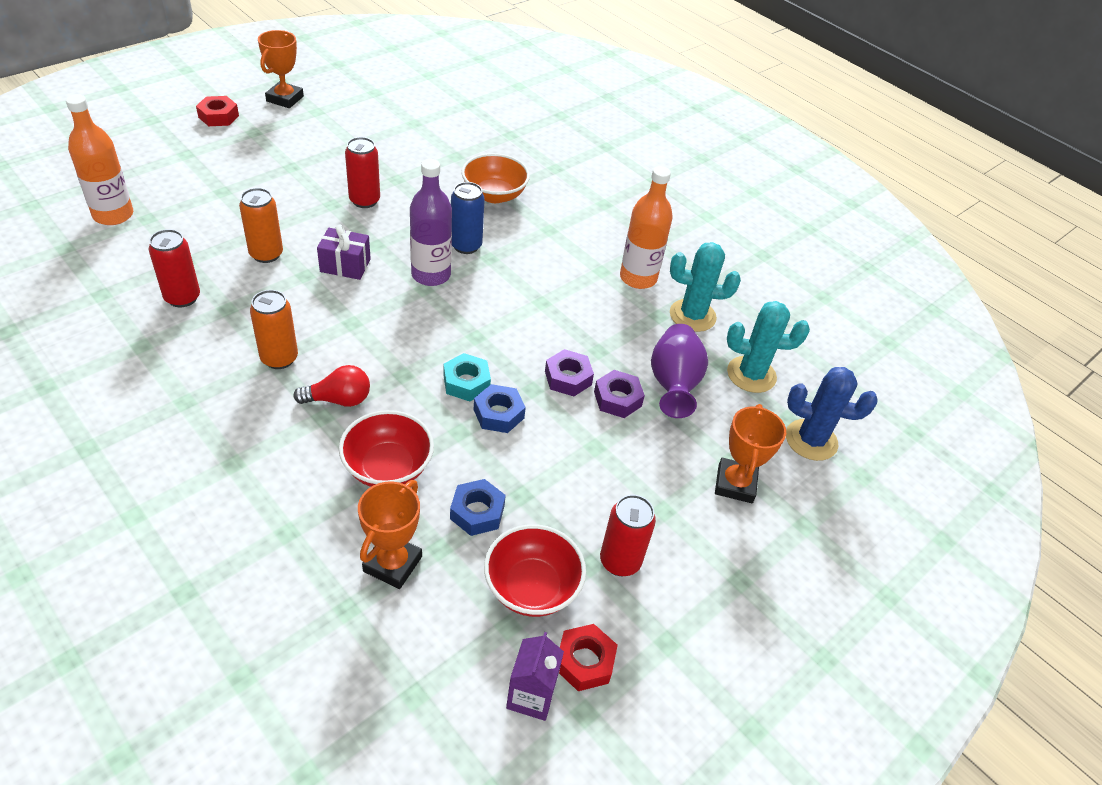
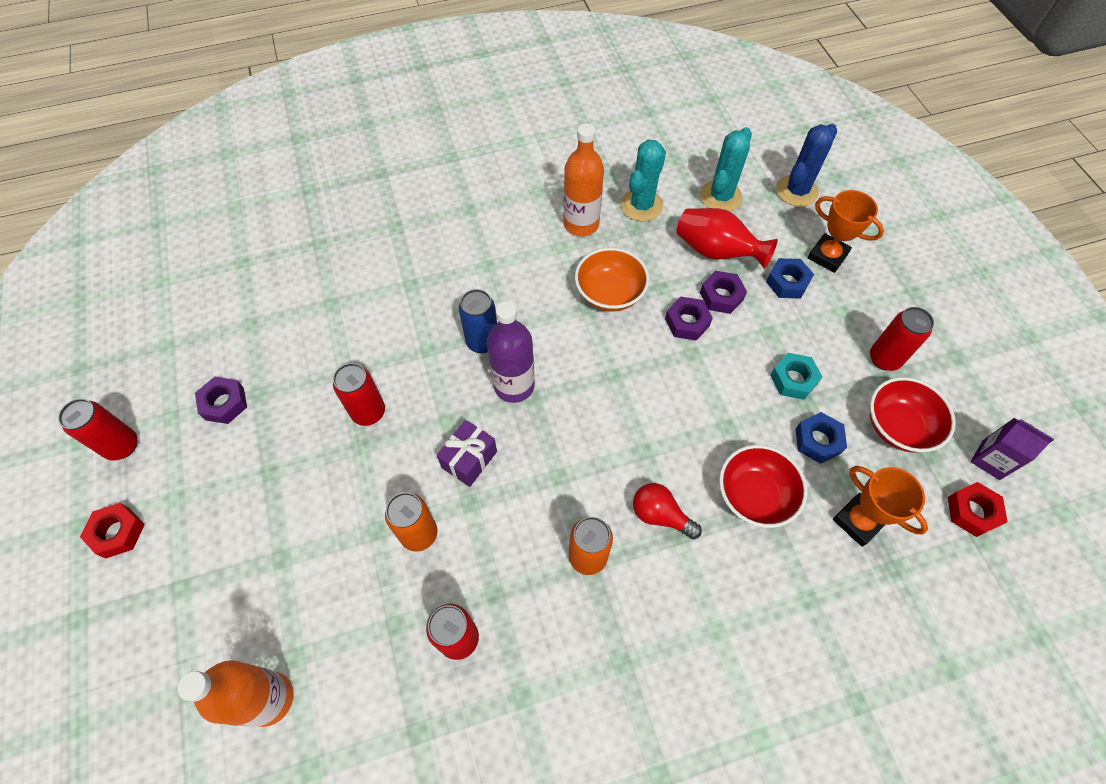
camera: 60 degrees left, 15 degrees up
orange trophy [258,30,304,108] -> red can [58,399,137,461]
red light bulb [293,365,370,407] -> red light bulb turned 75 degrees counterclockwise [633,483,702,539]
turquoise nut [443,353,491,401] -> turquoise nut moved to [770,353,823,400]
orange bowl [461,153,530,203] -> orange bowl moved to [575,247,649,312]
blue nut [474,384,526,433] -> blue nut moved to [766,258,814,299]
red nut [559,624,618,691] -> red nut moved to [948,482,1008,537]
purple vase [651,324,708,418] -> red vase [676,208,778,269]
none -> purple nut [195,377,247,424]

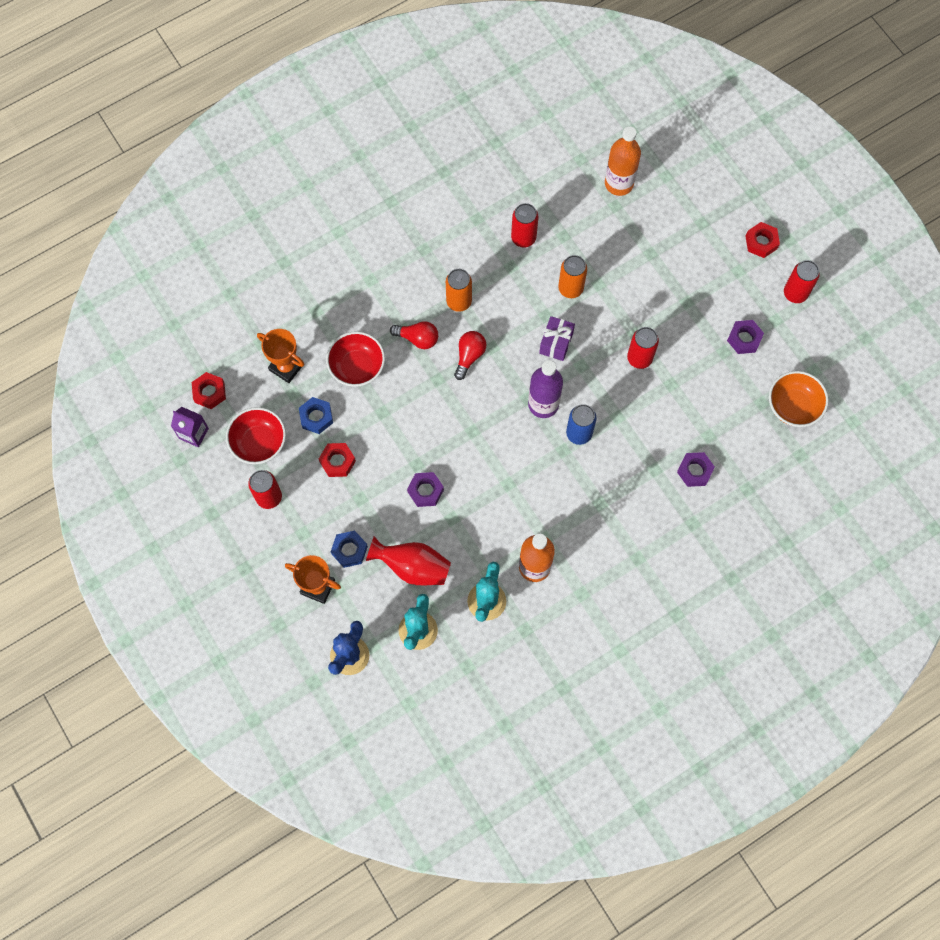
camera: 165 degrees right, 10 degrees up
orange bowl [575,247,649,312] -> orange bowl moved to [769,371,829,427]
purple nut [700,271,747,314] -> purple nut moved to [677,452,715,487]
turquoise nut [770,353,823,400] -> red nut [319,443,356,477]
none -> red light bulb [454,331,486,380]

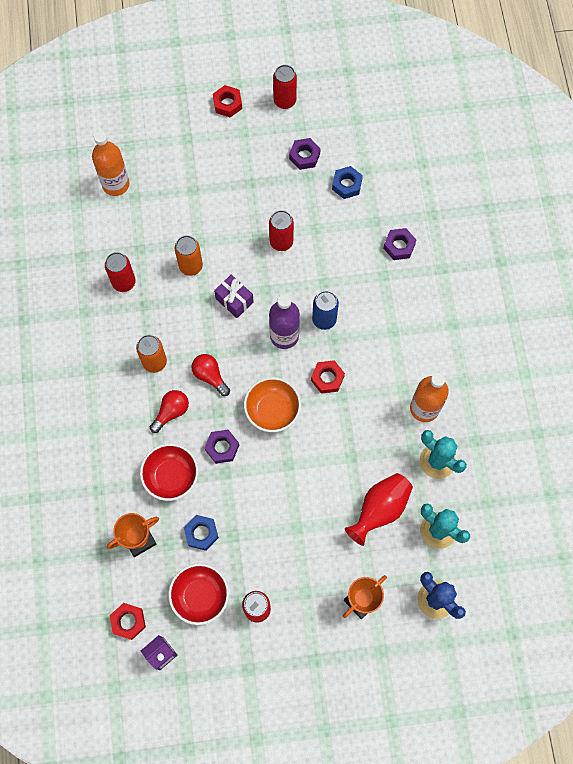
camera: 65 degrees left, 0 degrees up
red nut [319,443,356,477] -> red nut moved to [311,360,345,394]
blue nut [331,530,368,568] -> blue nut moved to [332,166,363,199]
purple nut [407,472,444,507] -> purple nut moved to [204,430,239,464]
orange bowl [769,371,829,427] -> orange bowl moved to [244,377,301,432]

